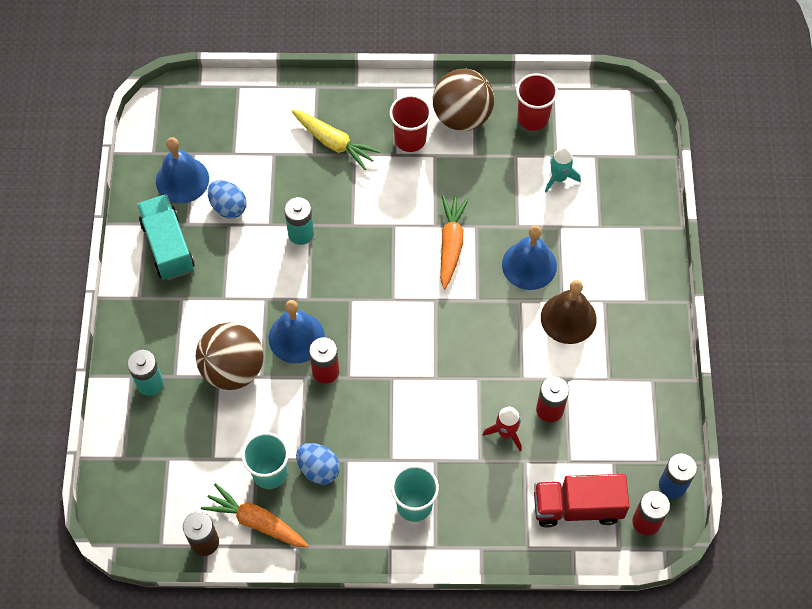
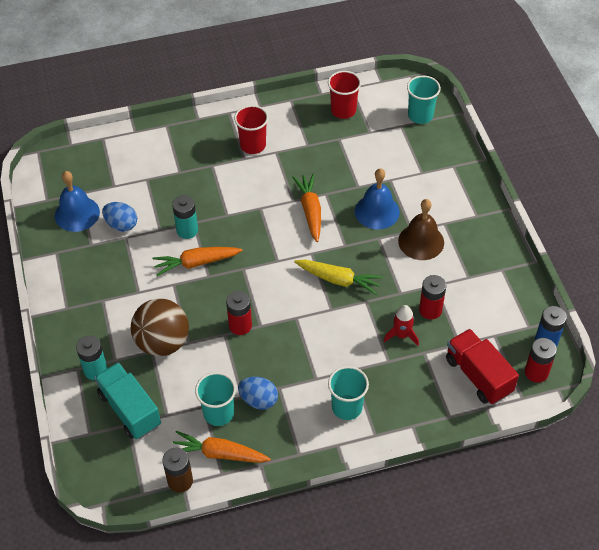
camera: 15 degrees left, 10 degrees down
turquoise truck [137,194,195,280] -> turquoise truck moved to [94,362,161,439]
blue bell [269,300,325,363] -> none
yellow carrot [292,110,380,170] -> yellow carrot moved to [294,260,383,295]
brown ball [433,69,494,131] -> none
red truck [534,474,630,528] -> red truck turned 75 degrees clockwise [446,329,519,404]
turquoise rocket [545,146,581,193] -> none
none -> orange carrot [152,247,243,276]
none -> turquoise cup [407,75,441,124]

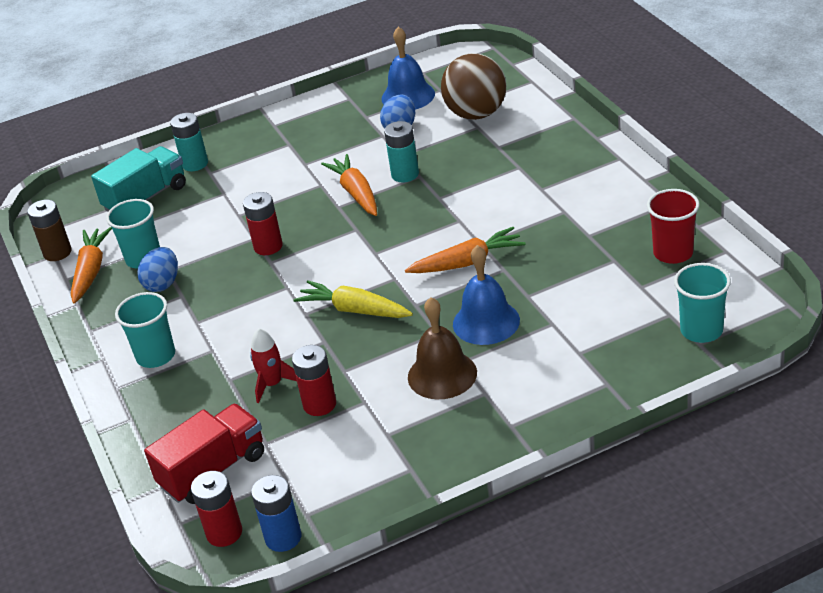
camera: 85 degrees right, 15 degrees down
brown ball [131,298,189,356] -> brown ball moved to [441,53,506,120]
red cup [234,105,269,154] -> none
yellow carrot [294,260,383,295] -> yellow carrot turned 105 degrees clockwise [293,280,413,318]

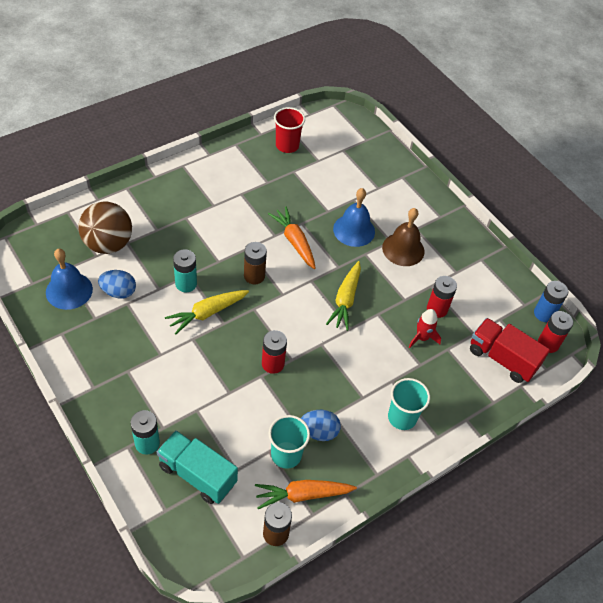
camera: 110 degrees left, 15 degrees up
orange carrot [321,154,377,216] -> yellow carrot [165,290,249,335]
turquoise cup [674,263,731,343] -> none
none -> brown battery [244,242,267,284]

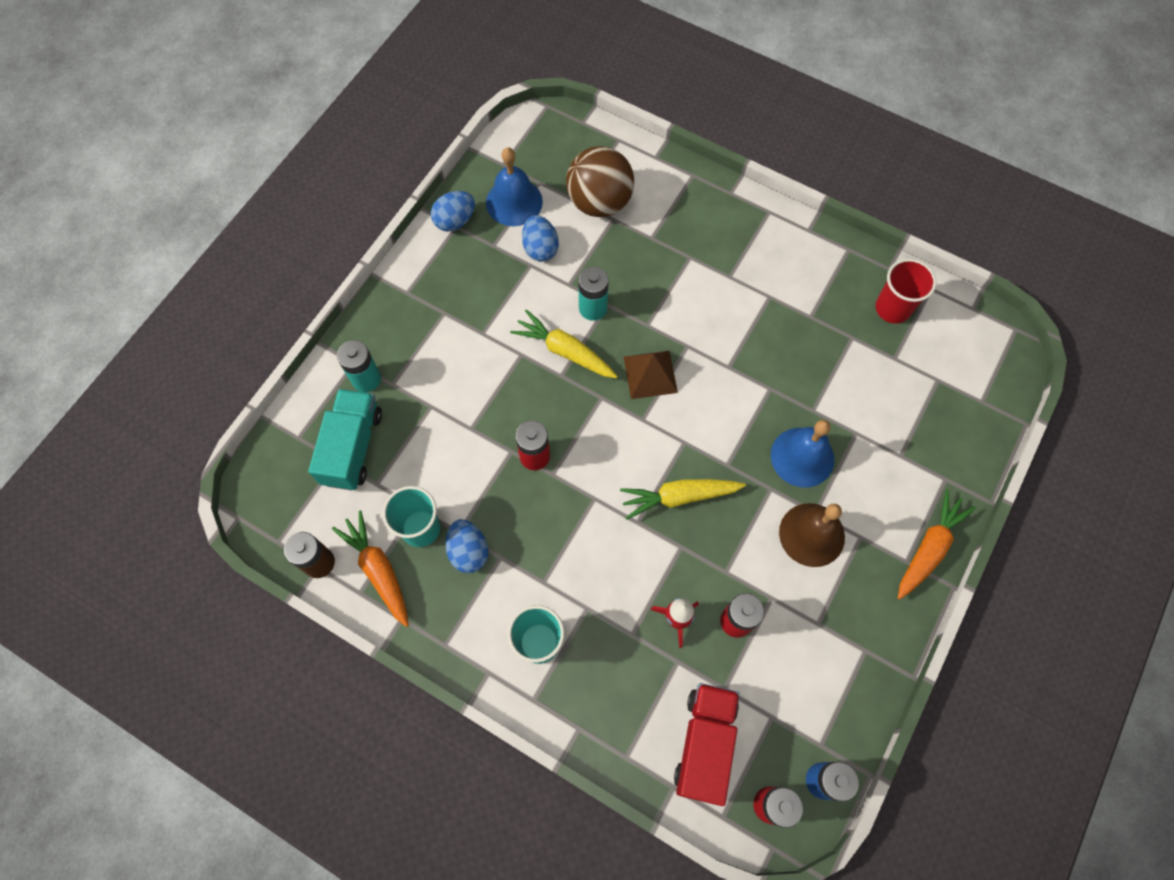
camera: 70 degrees right, 15 degrees up
brown battery [244,242,267,284] -> brown pyramid [624,351,678,399]
orange carrot [268,207,315,269] -> orange carrot moved to [898,489,976,600]
none -> blue egg [431,191,475,232]

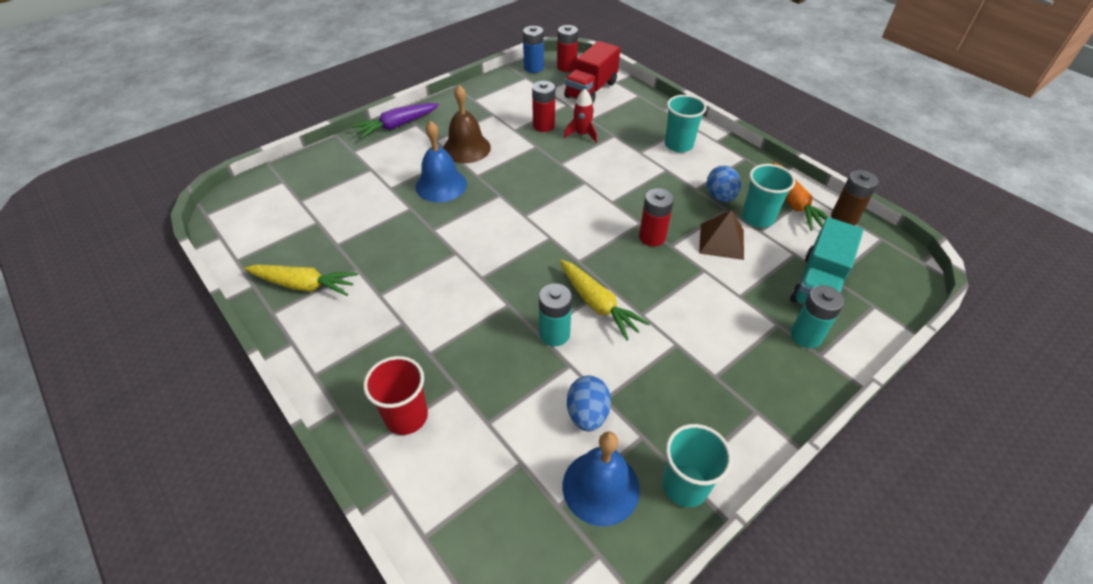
camera: 160 degrees left, 20 degrees down
blue egg [431,191,475,232] -> turquoise cup [662,424,732,507]
brown ball [566,146,634,217] -> none
yellow carrot [620,479,746,520] -> yellow carrot moved to [244,264,358,296]
brown pyramid [624,351,678,399] -> brown pyramid moved to [699,210,744,260]
red cup [876,259,936,324] -> red cup moved to [363,356,428,435]
orange carrot [898,489,976,600] -> purple carrot [351,103,439,139]

